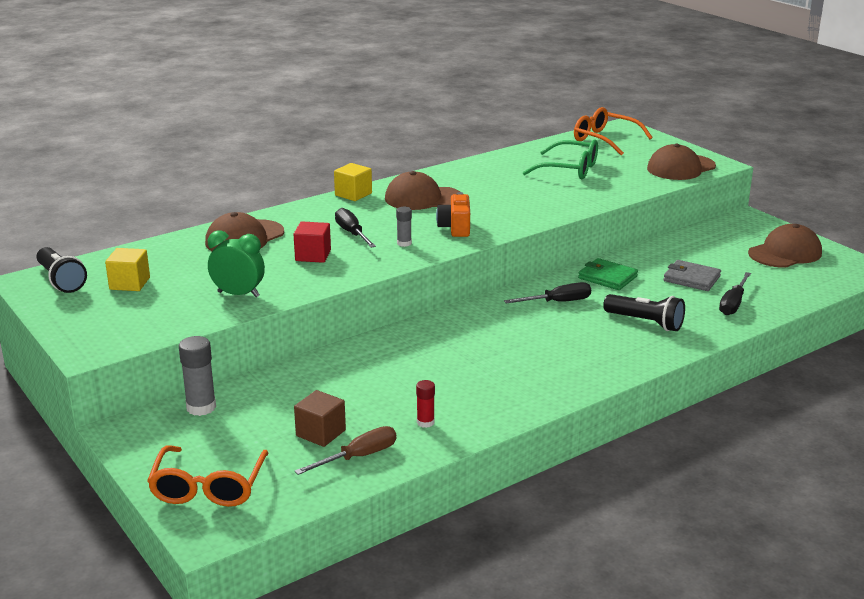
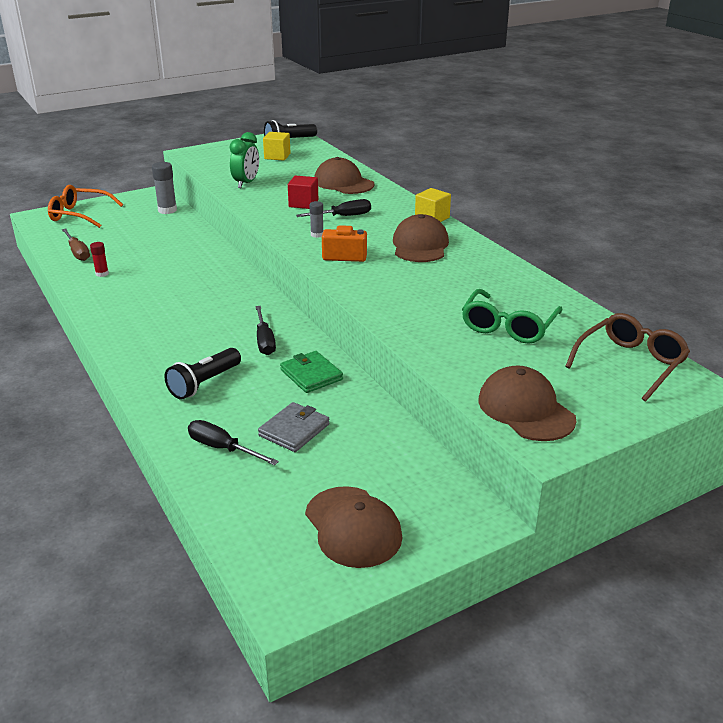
camera: 95 degrees right, 5 degrees up
brown cube [294,390,346,447] -> none
orange glasses [574,107,653,155] -> brown glasses [565,313,690,402]
green wallet [578,258,638,290] -> green wallet turned 75 degrees counterclockwise [280,351,343,393]

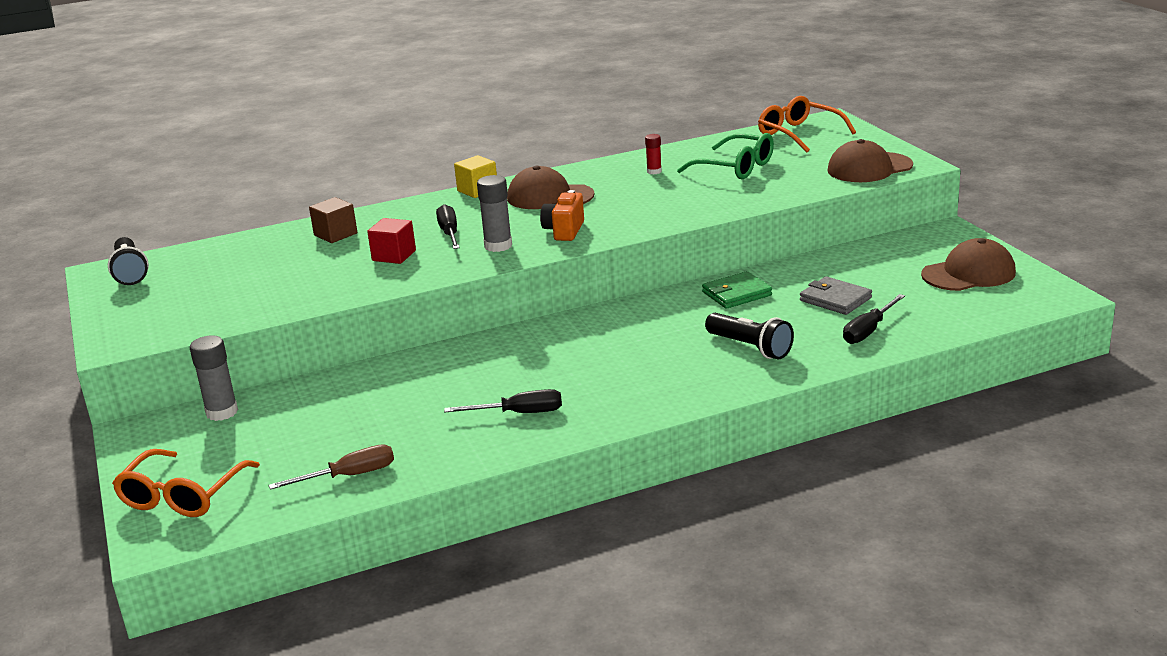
camera: 80 degrees left, 5 degrees down
red glue stick [90,242,109,277] -> red glue stick moved to [645,134,662,175]
green clock [230,132,259,188] -> none
black screwdriver [255,306,276,355] -> black screwdriver moved to [444,389,562,413]
yellow cube [263,132,290,161] -> none
grey glue stick [309,201,324,238] -> grey glue stick [477,175,512,252], size x1.69
brown cap [314,157,375,194] -> brown cube [309,197,357,243]
brown glasses [565,313,690,402] -> orange glasses [758,96,856,153]

